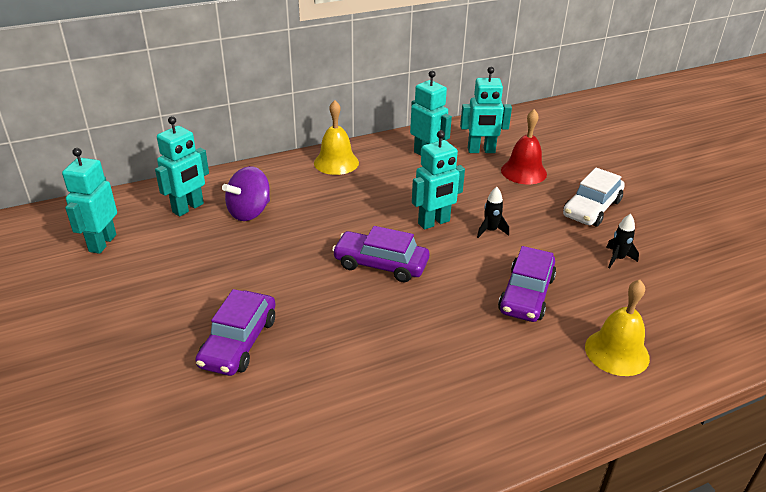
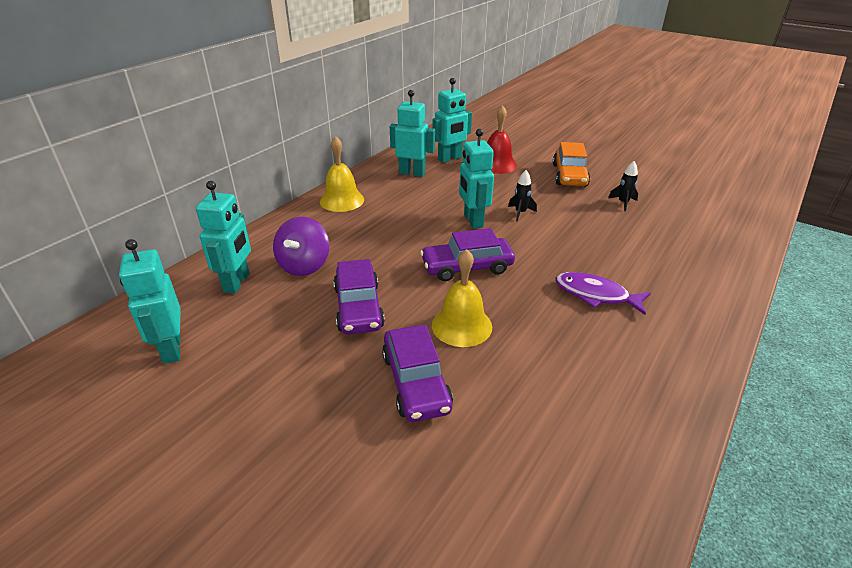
camera: 30 degrees left, 0 degrees up
turquoise robot [412,130,465,229] -> turquoise robot turned 135 degrees clockwise [459,129,494,229]
purple car [498,246,556,322] -> purple car moved to [333,259,385,334]
white car [563,168,625,227] -> orange car [553,142,590,186]
yellow bell [585,280,650,376] -> yellow bell moved to [432,249,492,347]
none -> purple fish [555,272,651,315]

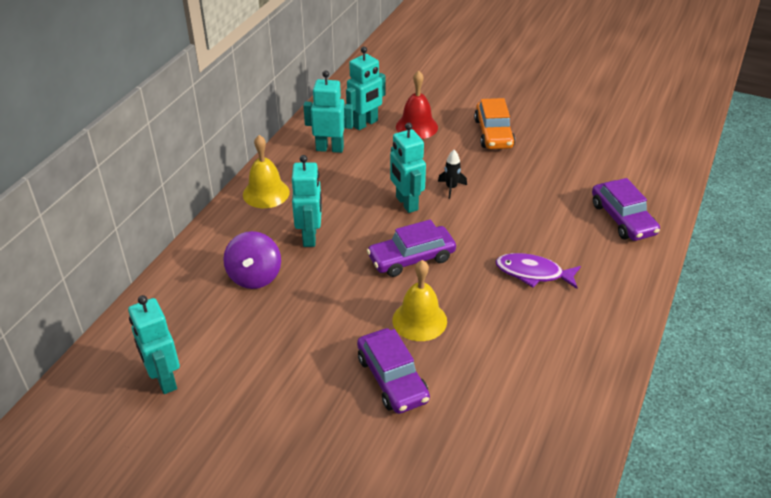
camera: 10 degrees left, 5 degrees up
turquoise robot [196,181,251,294] -> turquoise robot moved to [292,155,322,247]
purple car [333,259,385,334] -> purple car moved to [592,178,660,241]
black rocket [608,161,638,211] -> none

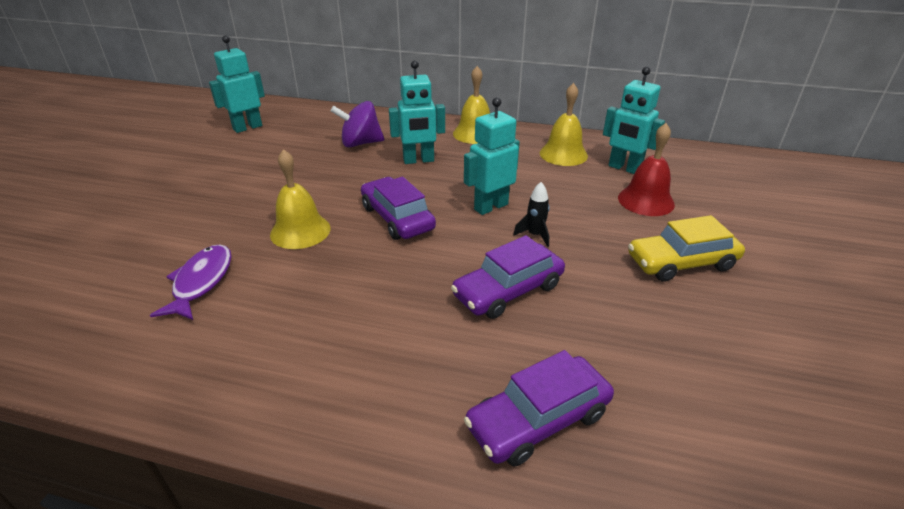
camera: 80 degrees right, 5 degrees down
turquoise robot [303,71,353,153] -> yellow bell [540,83,588,166]
purple car [357,328,430,414] -> purple car moved to [451,235,565,319]
orange car [474,98,515,149] -> yellow car [628,215,745,282]
purple fish [496,253,581,289] -> purple fish moved to [150,245,232,320]

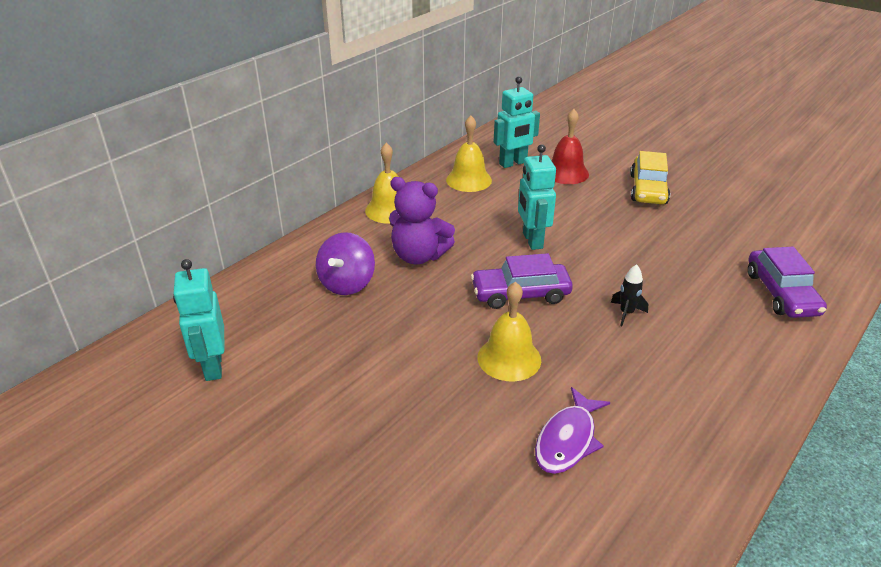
camera: 65 degrees left, 0 degrees up
purple fish [150,245,232,320] -> purple fish turned 90 degrees counterclockwise [535,387,610,474]
turquoise robot [389,60,445,164] -> purple teddy bear [389,177,455,264]
purple car [451,235,565,319] -> none
black rocket [513,182,550,247] -> black rocket moved to [611,264,648,326]

